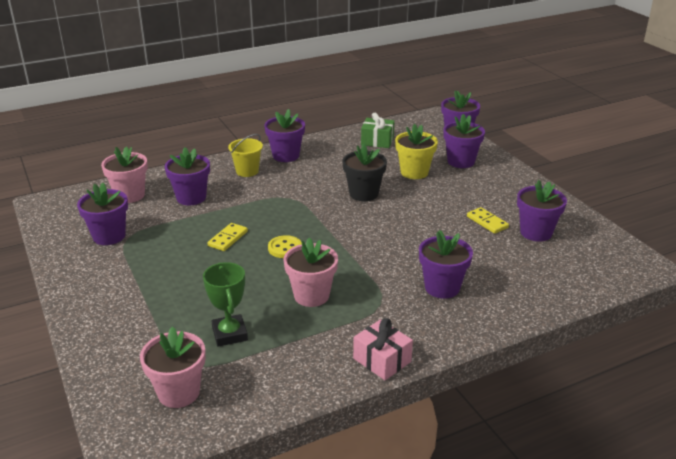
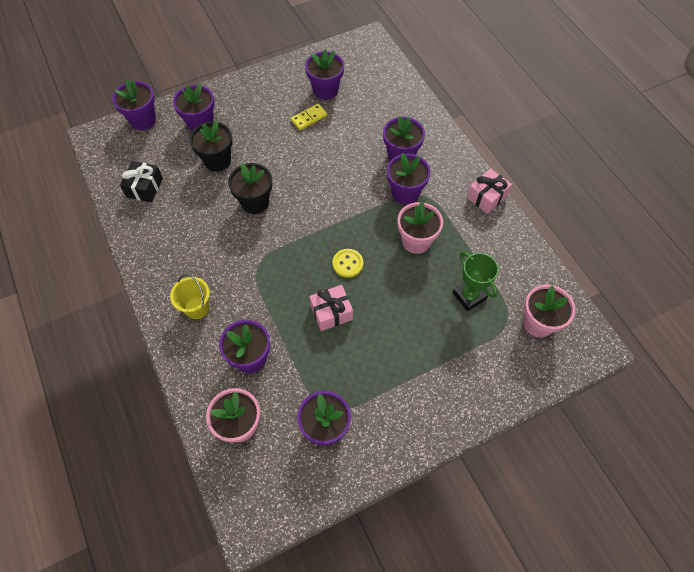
camera: 90 degrees left, 30 degrees up
green trophy [203,262,248,347] -> green trophy turned 75 degrees clockwise [453,252,499,311]
yellow domino [208,223,248,251] -> pink gift [309,285,353,331]
purple flower pot [264,109,305,162] -> purple flower pot moved to [387,153,431,204]
green gift [361,113,395,148] -> black gift [120,161,163,202]
yellow flower pot [395,124,438,179] -> black flower pot [190,120,233,172]

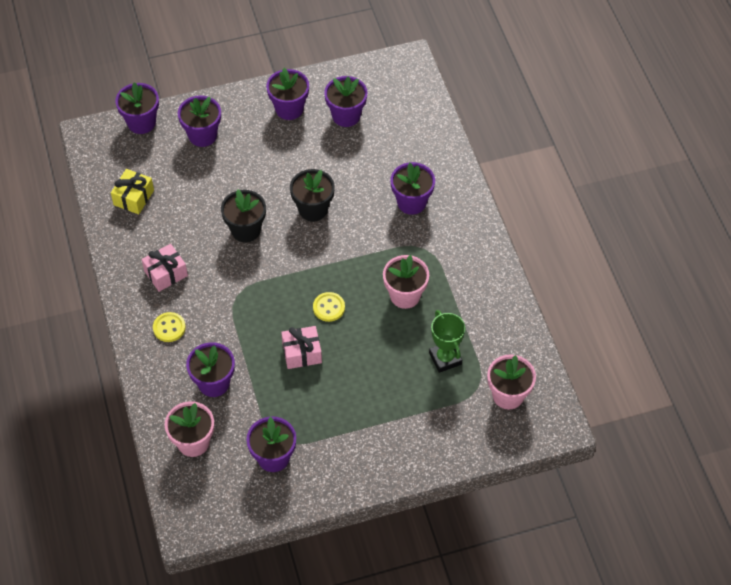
camera: 10 degrees right, 5 degrees down
black gift [120,161,163,202] -> yellow gift [111,169,154,214]
yellow bucket [170,274,210,319] -> yellow button [153,312,186,342]
black flower pot [190,120,233,172] -> black flower pot moved to [290,169,335,221]
yellow domino [291,104,327,130] -> none
purple flower pot [387,153,431,204] -> purple flower pot moved to [266,68,309,120]
pink gift [467,168,512,214] -> pink gift moved to [142,244,188,292]

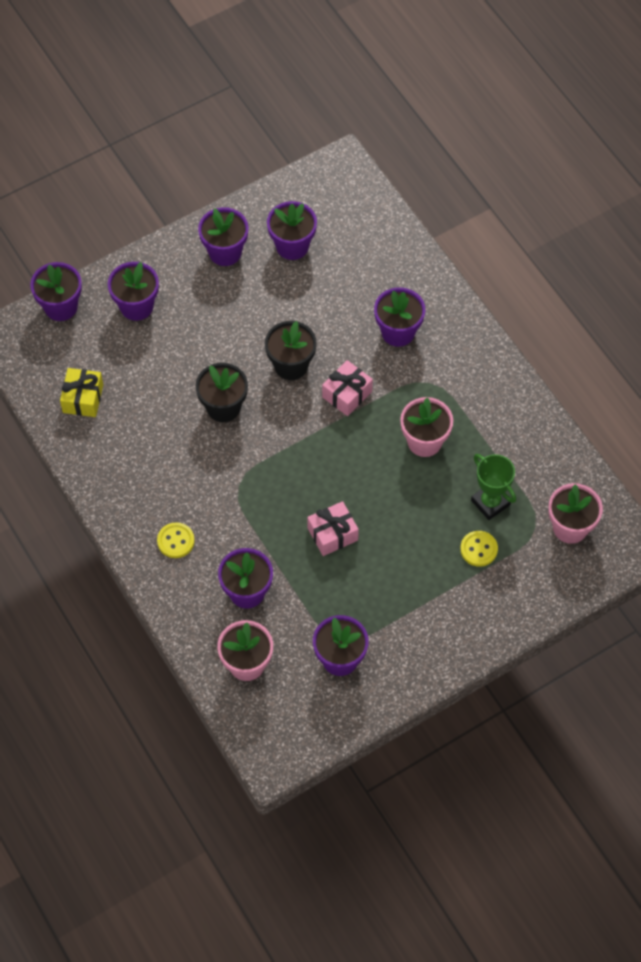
camera: 15 degrees left, 5 degrees up
pink gift [142,244,188,292] -> pink gift moved to [322,360,373,416]
yellow button [313,292,345,322] -> yellow button moved to [460,531,498,567]

